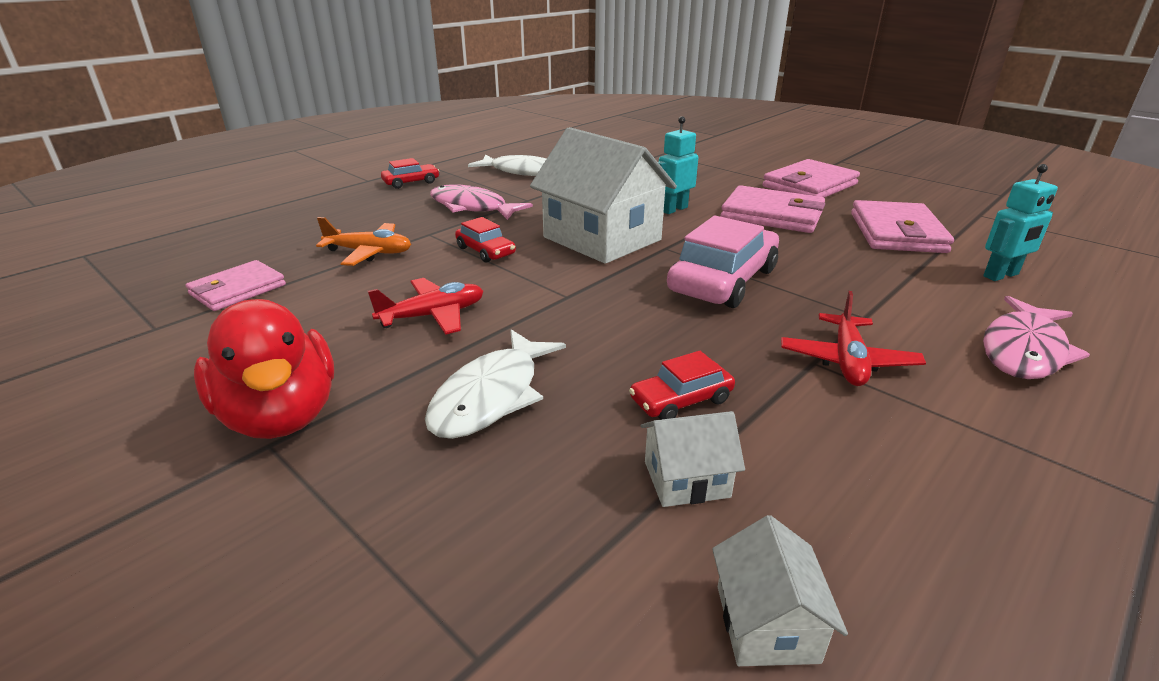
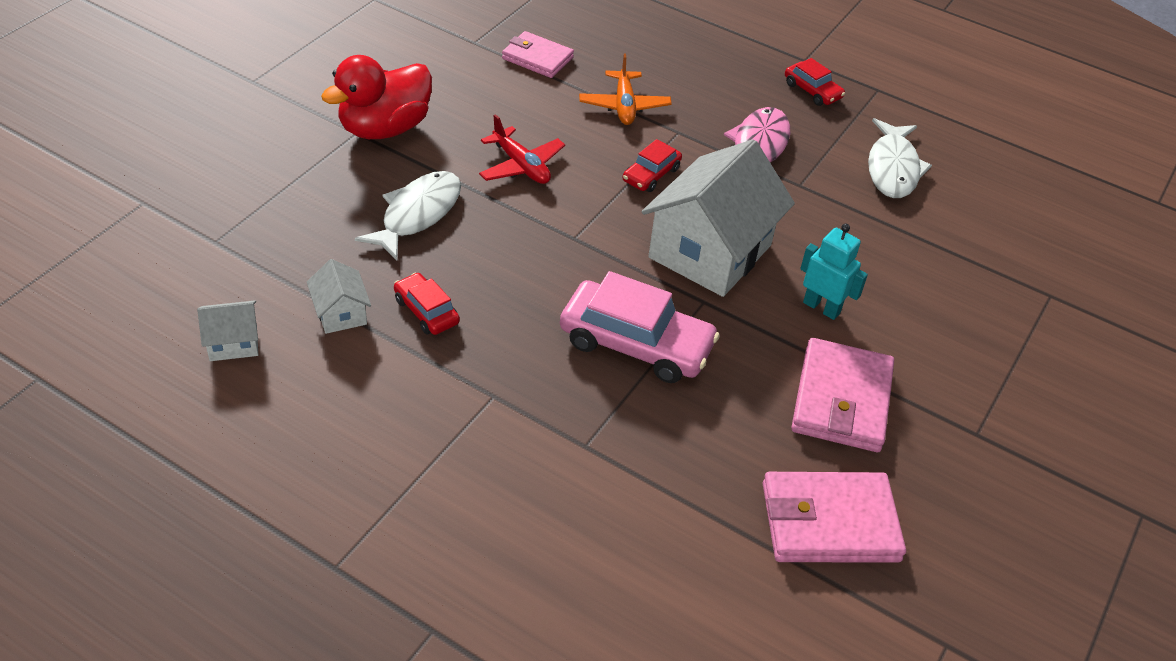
camera: 75 degrees right, 15 degrees up
white fish [425,329,566,439] -> white fish turned 105 degrees clockwise [355,171,461,260]
pink wallet [762,159,860,198] -> none
red plane [781,291,926,386] -> none
turquoise robot [983,164,1058,281] -> none
pink fish [983,296,1090,379] -> none

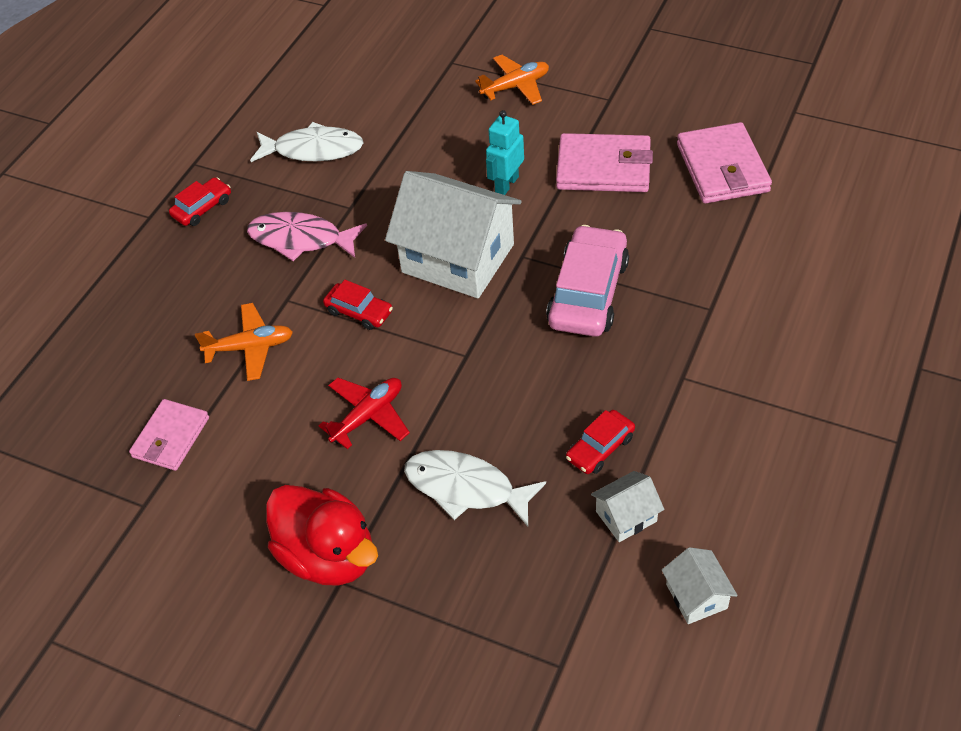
camera: 90 degrees left, 5 degrees up
none -> orange plane [475,55,549,105]

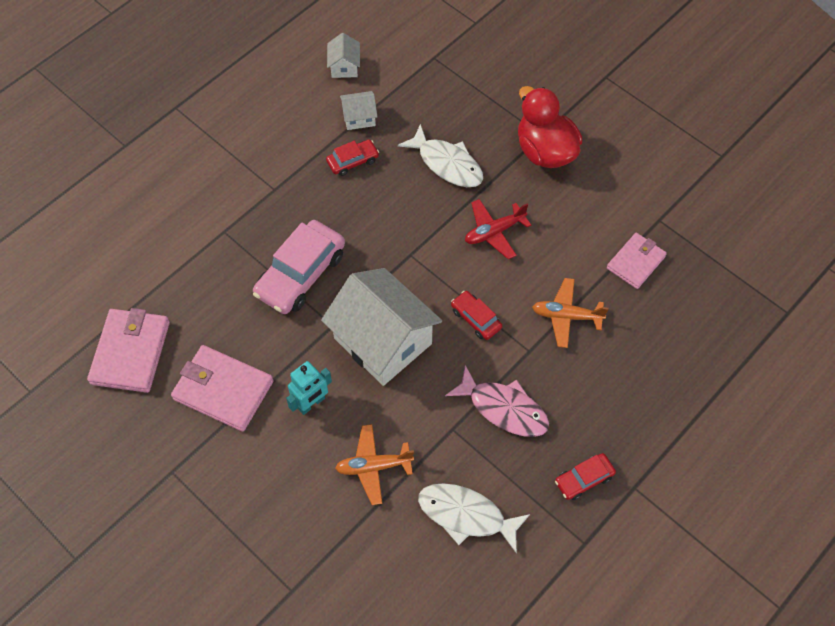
camera: 165 degrees left, 10 degrees up
orange plane [475,55,549,105] -> orange plane moved to [335,424,414,505]

